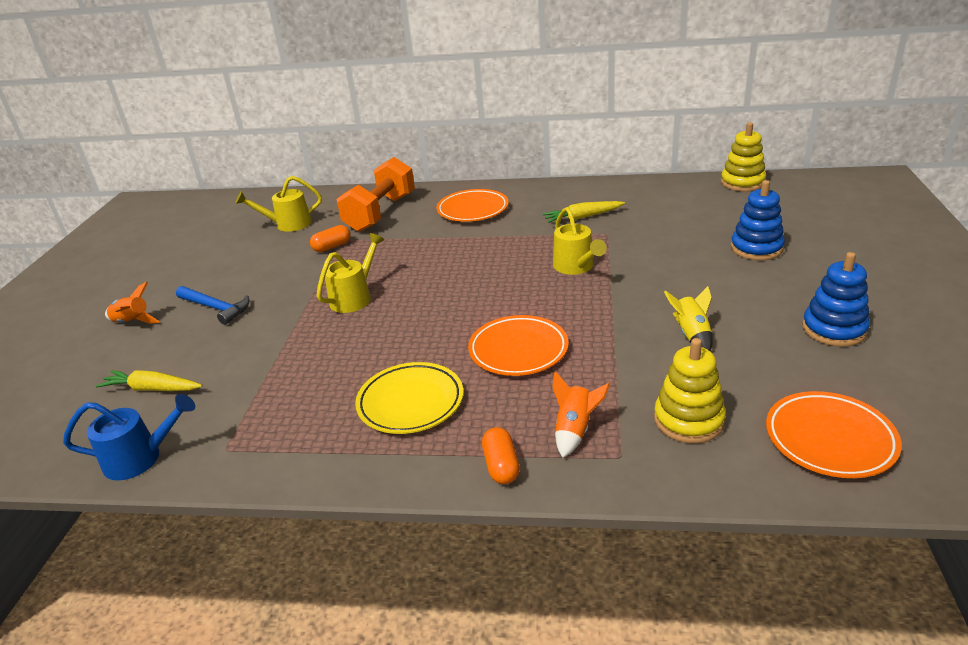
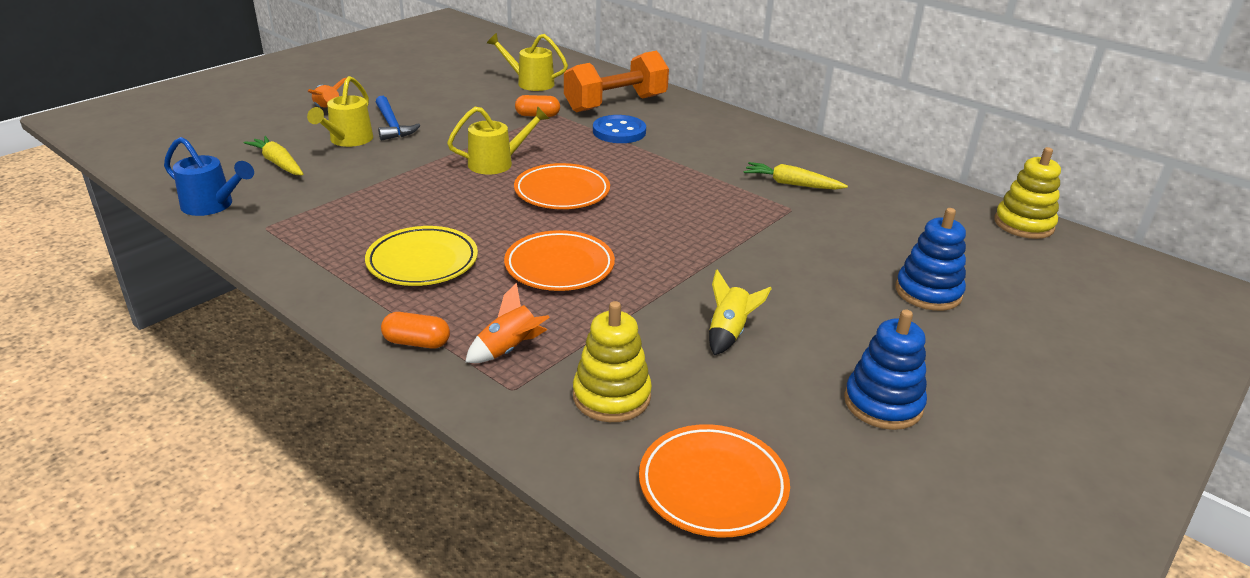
camera: 30 degrees right, 0 degrees up
orange plate [436,189,509,222] -> orange plate moved to [514,163,610,209]
orange capsule [482,427,520,484] -> orange capsule turned 75 degrees clockwise [381,312,450,349]
yellow watering can [553,207,607,275] -> yellow watering can moved to [307,76,373,147]
none -> blue button [593,115,646,143]

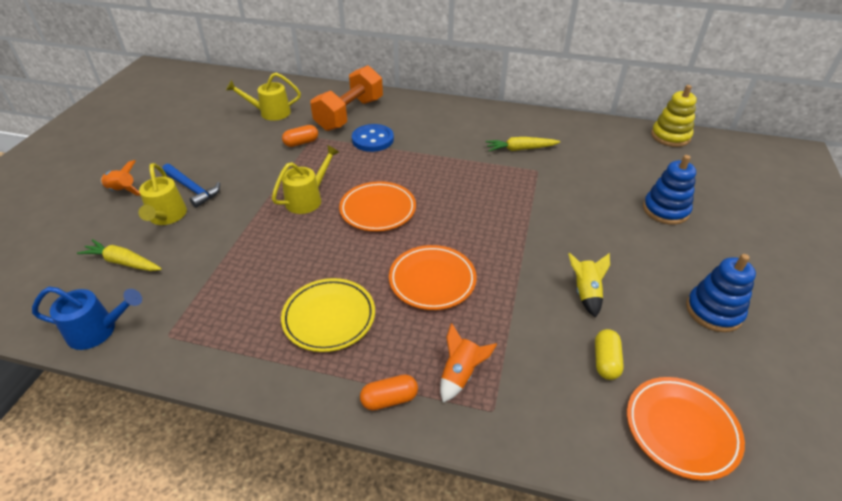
camera: 25 degrees left, 10 degrees up
yellow stacking toy [573,301,652,422] -> none
none -> yellow capsule [595,329,624,380]

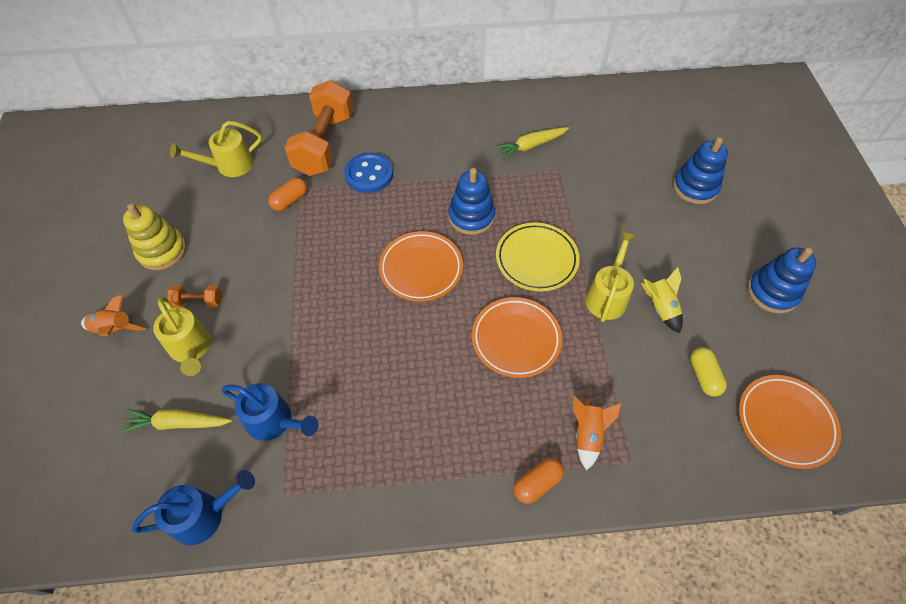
camera: 20 degrees left, 15 degrees up
blue hammer [162,164,220,208] -> orange dumbbell [168,285,221,308]
yellow watering can [272,145,339,214] -> yellow watering can moved to [585,231,636,322]
yellow plate [281,278,375,352] -> yellow plate moved to [496,222,580,292]
yellow stacking toy [651,85,697,147] -> yellow stacking toy moved to [123,203,186,270]
none -> blue watering can [222,383,318,441]
none -> blue stacking toy [448,168,495,235]

